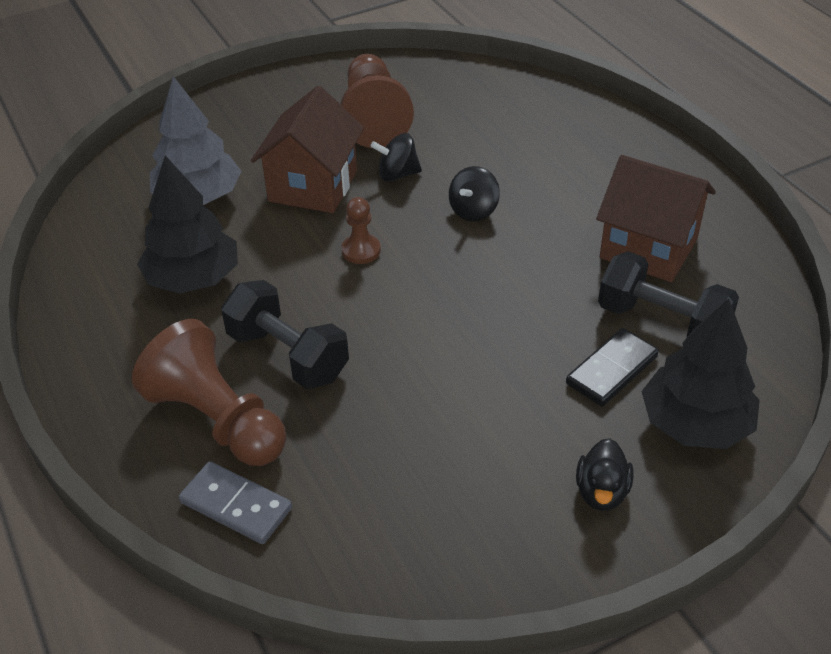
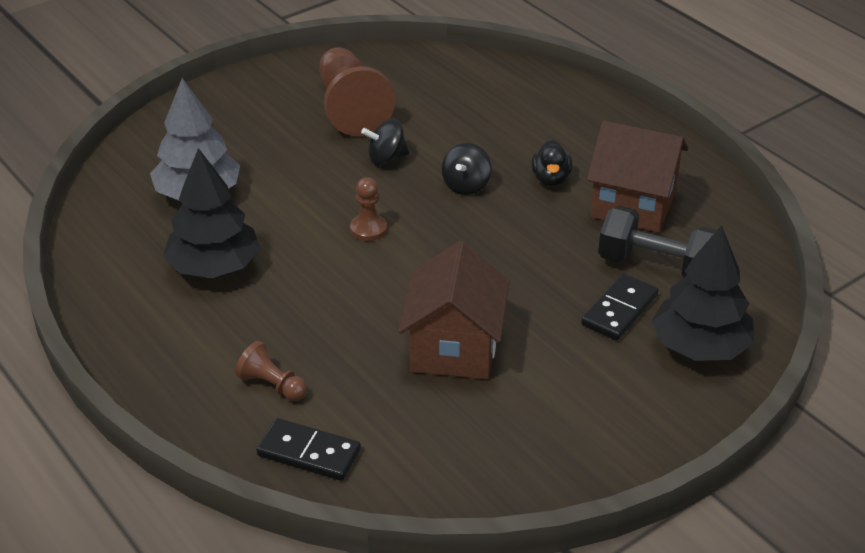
camera: 10 degrees left, 5 degrees down
brown pawn [132,319,286,466] -> brown pawn [235,341,307,401], size x0.48
grey domino [179,461,292,544] -> black domino [257,418,361,481]
black dumbbell [221,280,349,389] -> none
brown house [251,86,364,213] -> brown house moved to [398,241,510,380]
black duck [576,438,633,511] -> black duck moved to [531,140,573,186]

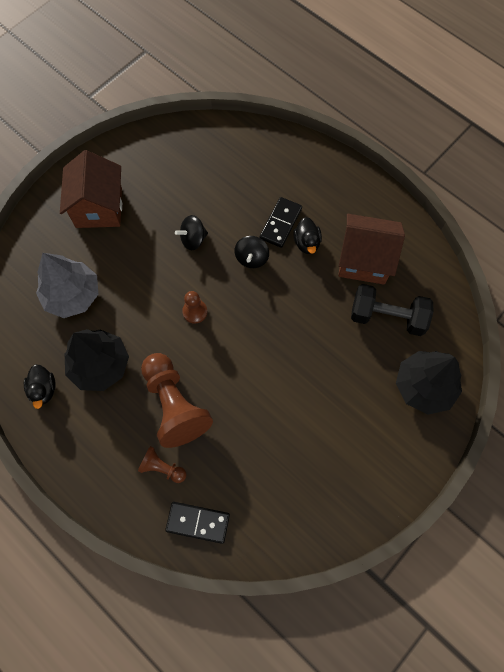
camera: 10 degrees left, 30 degrees up
brown pawn [319,47,395,136] -> brown pawn moved to [141,353,213,448]
brown house [398,241,510,380] -> brown house moved to [60,150,122,228]
black domino [581,274,659,341] -> black domino moved to [260,197,302,248]
none -> black duck [24,364,56,409]

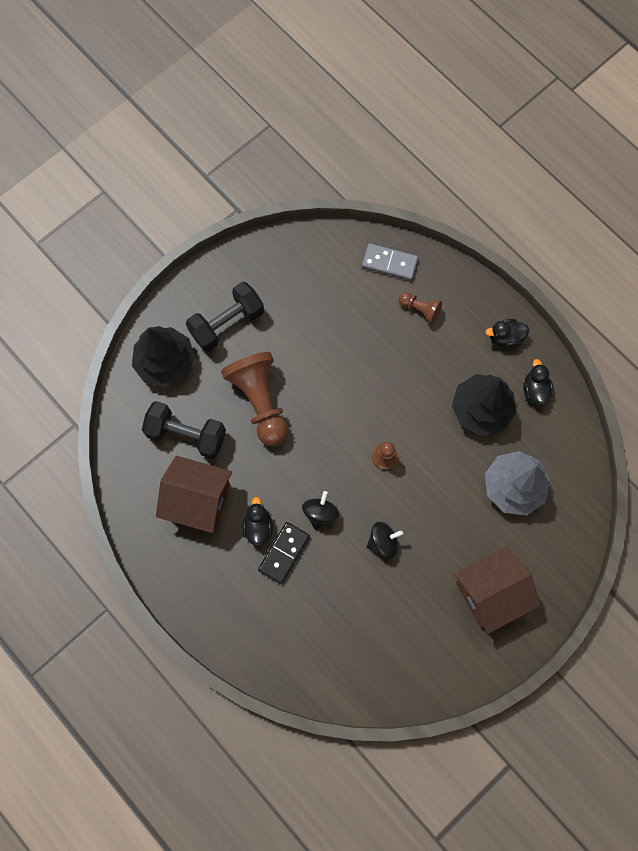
camera: 175 degrees left, 5 degrees up
brown house [60,150,122,228] -> brown house turned 60 degrees clockwise [454,546,540,634]
brown pawn [141,353,213,448] -> brown pawn moved to [221,352,288,446]
black domino [165,502,230,544] -> grey domino [362,243,418,281]
none -> black dumbbell [186,282,264,352]
none -> black duck [485,319,529,348]

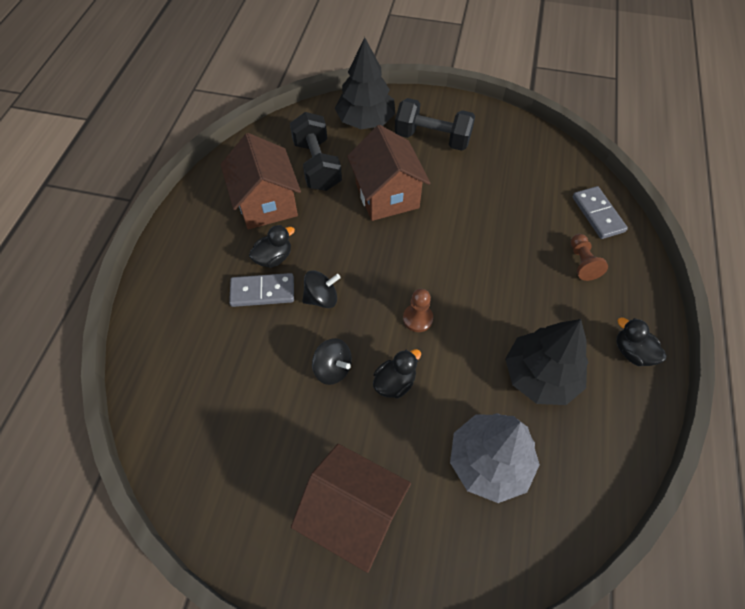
camera: 55 degrees right, 15 degrees down
brown pawn [221,352,288,446] -> brown house [347,125,430,221]
black domino [258,522,310,584] -> grey domino [229,273,294,307]
black duck [523,359,554,405] -> black duck moved to [373,349,421,398]

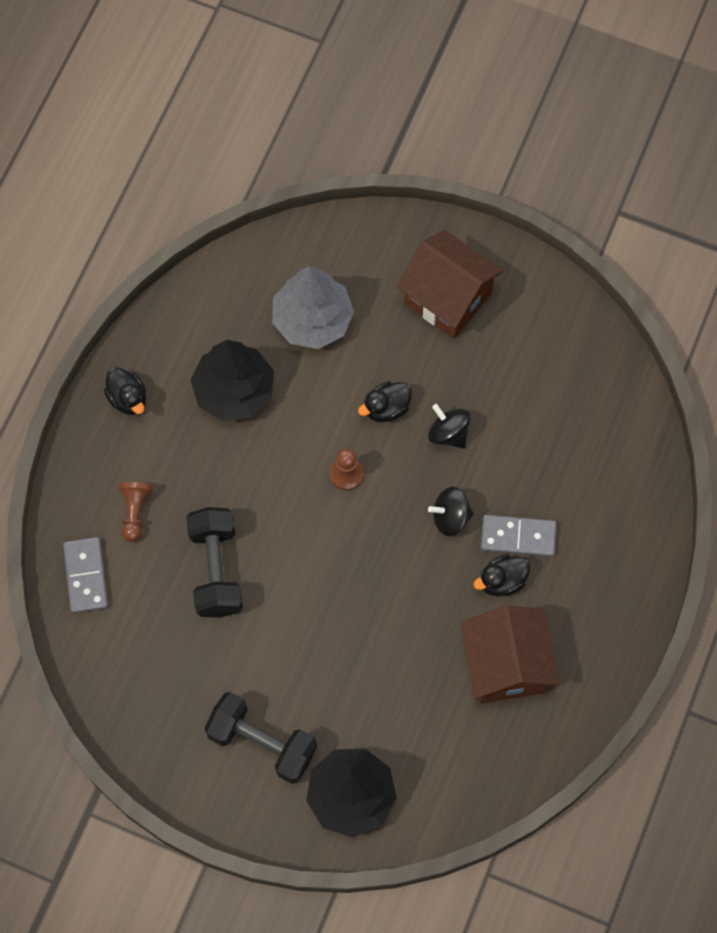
camera: 170 degrees left, 10 degrees up
black dumbbell [290,112,342,191] -> black dumbbell moved to [186,507,243,617]
brown house [347,125,430,221] -> none

